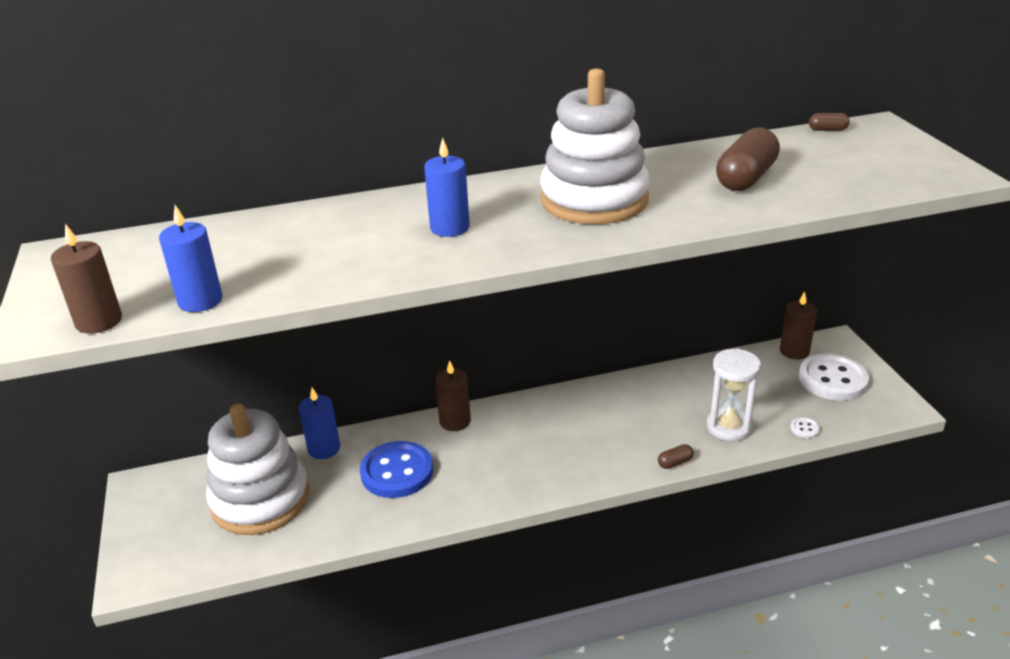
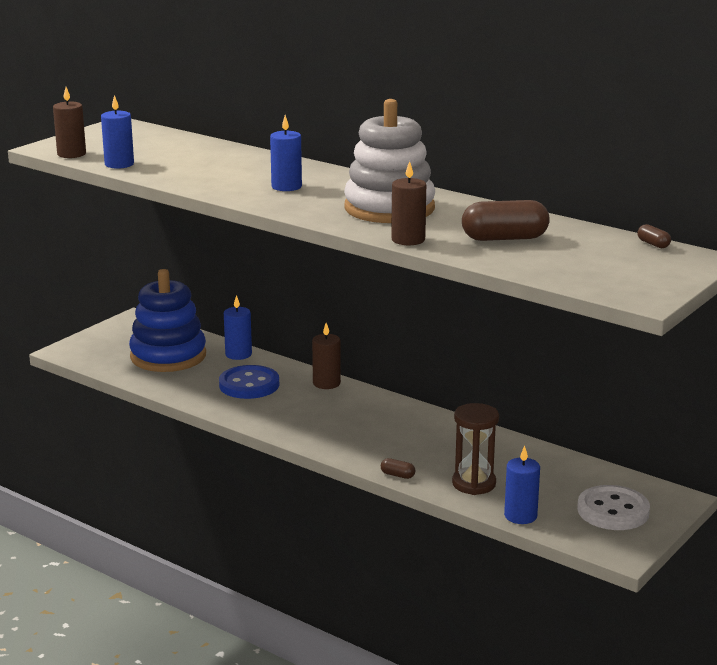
camera: 50 degrees right, 10 degrees down
white stacking toy [206,403,309,535] -> blue stacking toy [129,269,206,372]
white hourglass [707,348,761,441] -> brown hourglass [452,403,499,495]
brown candle [780,291,817,359] -> brown candle moved to [391,161,426,245]
white button [791,417,820,438] -> blue candle [504,446,540,524]

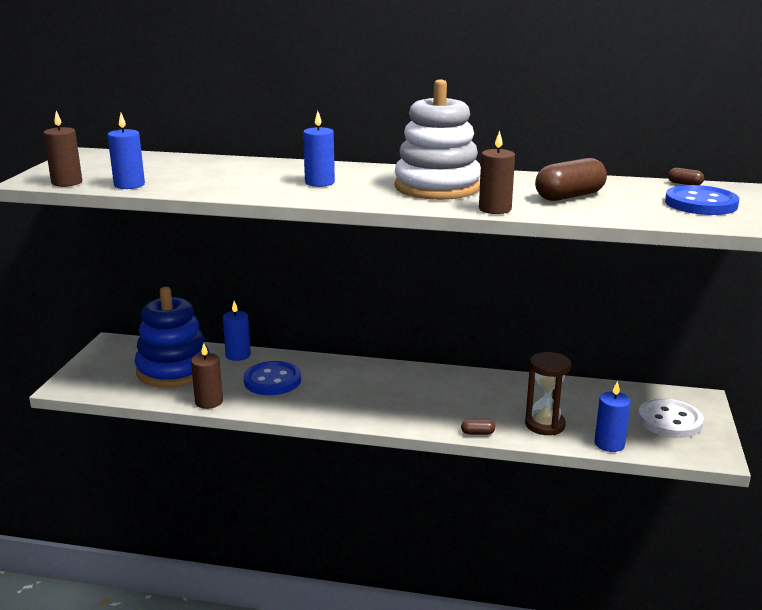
camera: 25 degrees left, 0 degrees up
brown candle [312,323,341,389] -> brown candle moved to [191,343,223,409]
none -> blue button [665,185,739,215]

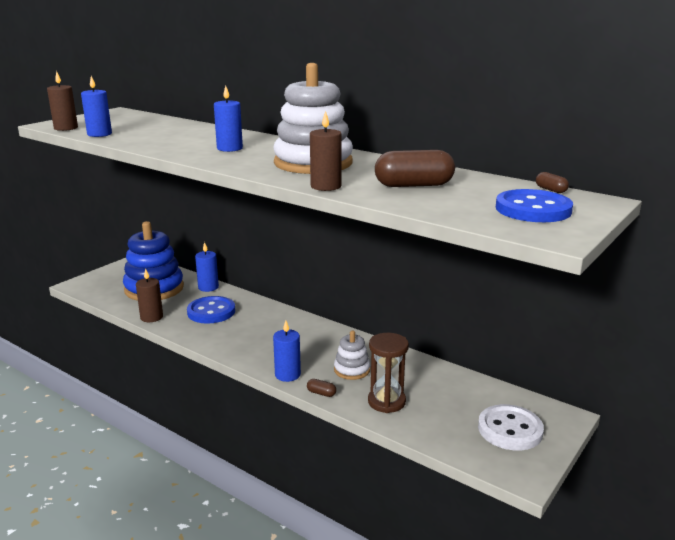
camera: 25 degrees right, 0 degrees up
blue candle [595,381,631,452] -> blue candle moved to [273,321,301,382]
none -> white stacking toy [334,330,370,380]

